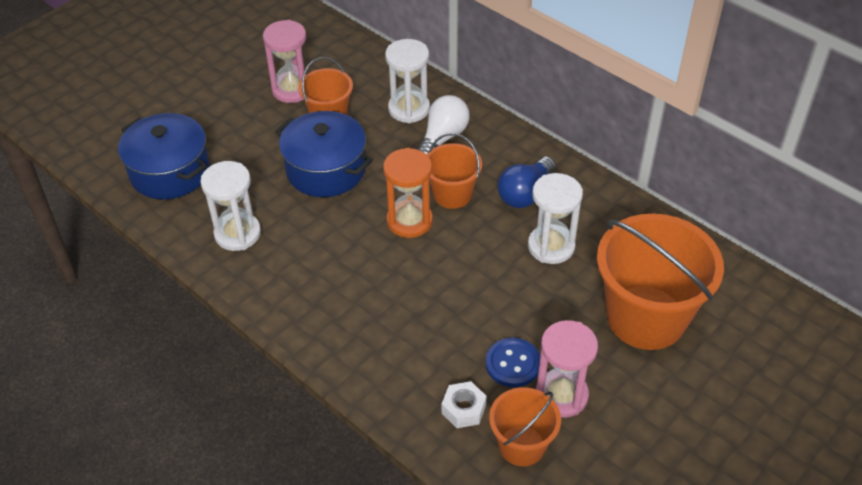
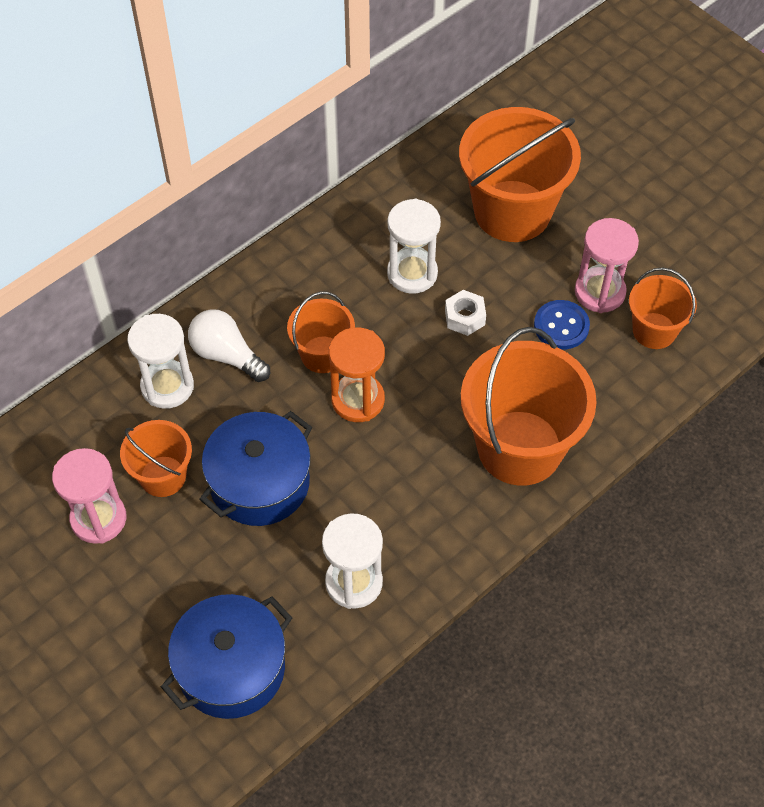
camera: 85 degrees left, 10 degrees up
white nut [442,381,487,428] -> white nut moved to [445,290,486,336]
blue light bulb [498,156,555,208] -> none
none -> orange bucket [461,327,597,486]

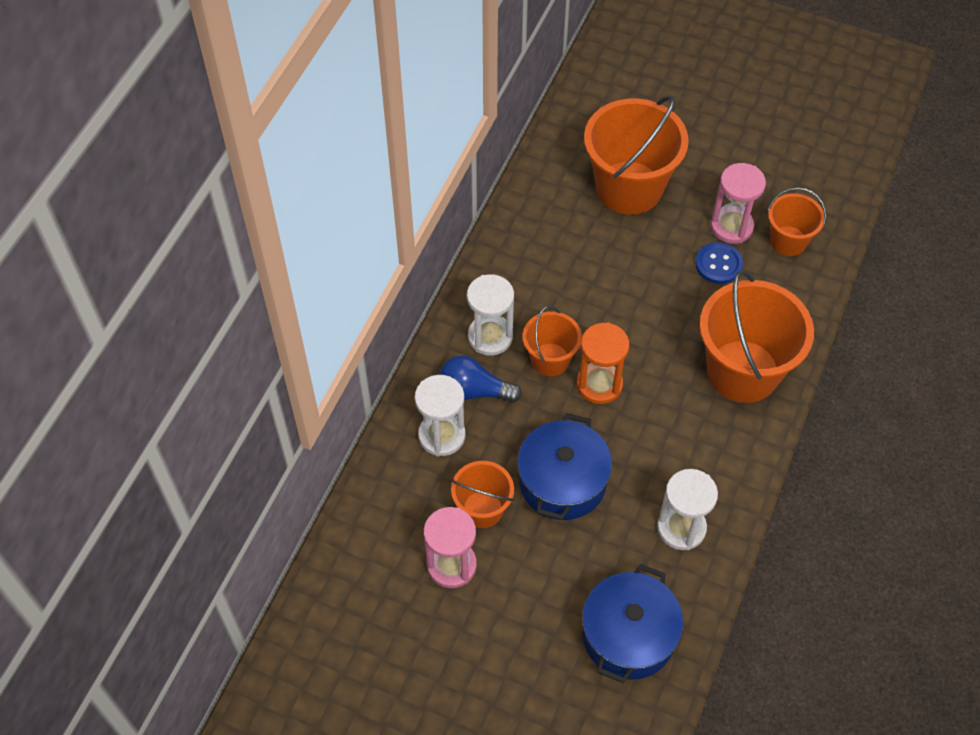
camera: 25 degrees left, 0 degrees up
white light bulb [188,309,270,382] -> blue light bulb [440,356,522,402]
white hourglass [387,199,441,294] -> white hourglass moved to [467,274,514,356]
white nut [445,290,486,336] -> none

